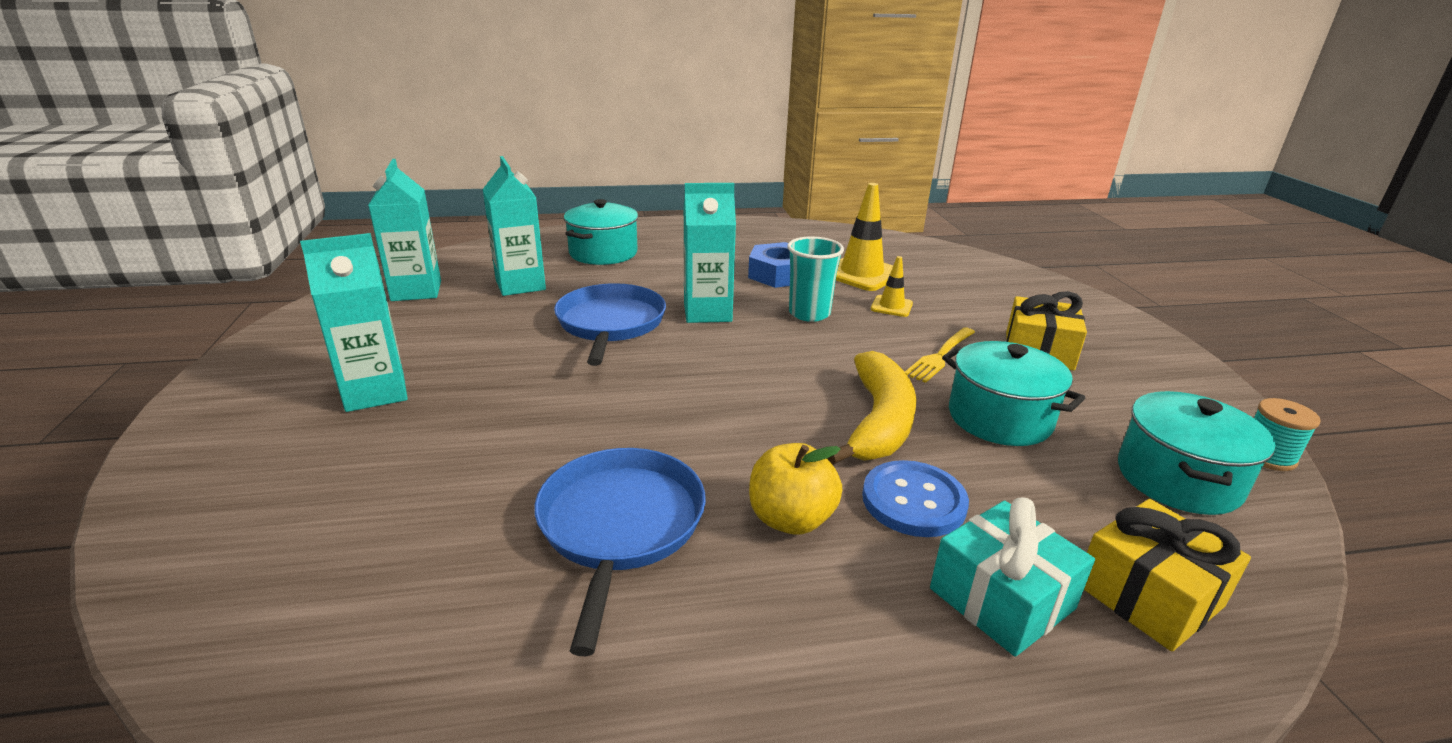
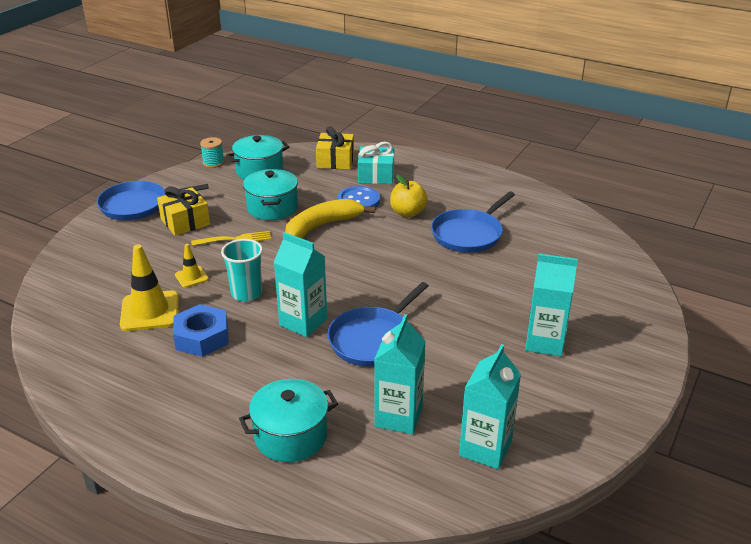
camera: 140 degrees left, 5 degrees up
none -> blue pan [97,181,209,220]

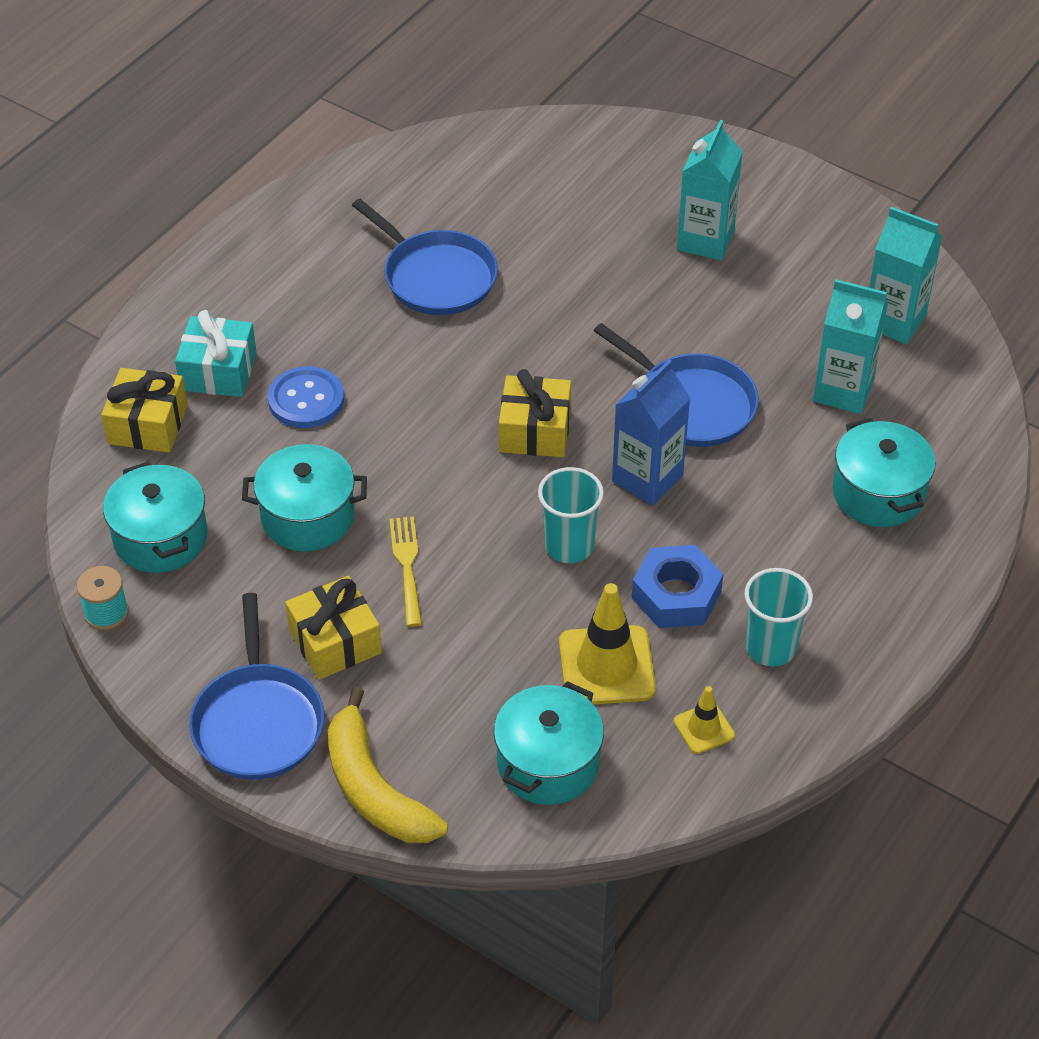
camera: 85 degrees left, 15 degrees up
yellow traffic cone [175,244,209,288] -> yellow traffic cone moved to [674,686,735,754]
turquoise carton [273,232,327,337] -> blue carton [612,359,690,506]
yellow banana [285,199,375,239] -> yellow banana moved to [328,687,448,843]
yellow apple [390,175,428,217] -> none
none -> turquoise pot [494,681,604,805]
none -> yellow gift [499,369,571,457]
none -> turquoise cup [745,568,813,666]

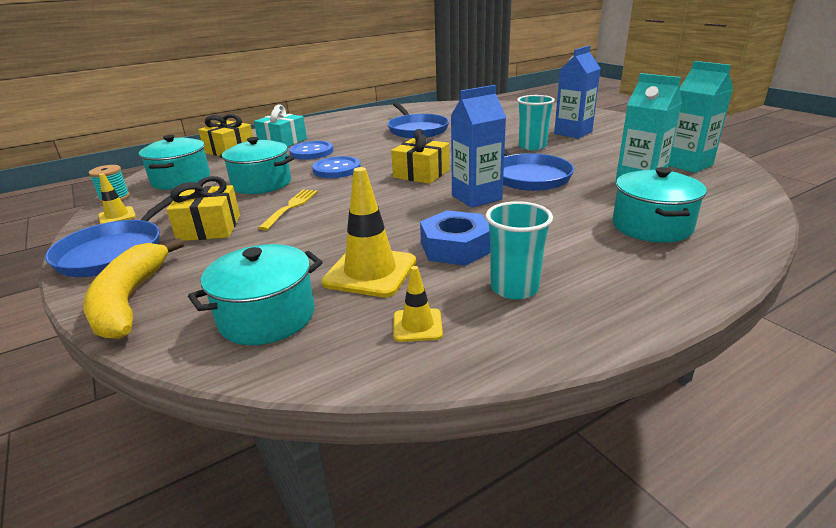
camera: 25 degrees right, 20 degrees down
turquoise cup [538,467,604,563] -> turquoise cup moved to [517,95,555,150]
turquoise carton [677,120,743,260] -> blue carton [554,46,601,139]
none -> yellow traffic cone [98,174,136,224]
none -> blue button [312,156,361,178]

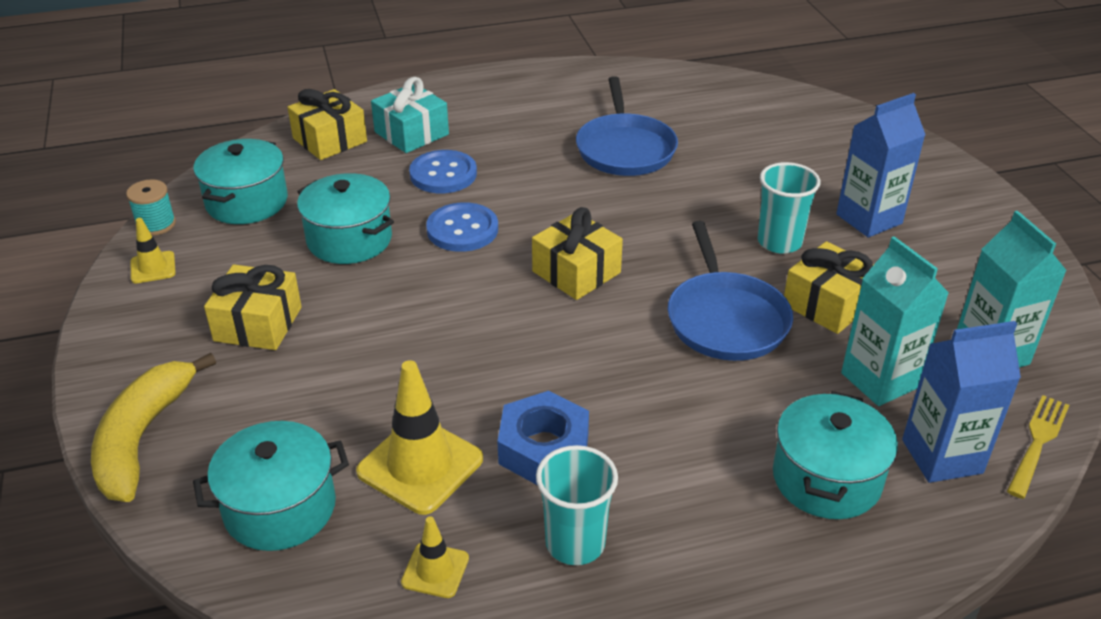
camera: 15 degrees right, 10 degrees up
blue pan [45,196,173,277] -> none
yellow fork [258,189,318,230] -> yellow fork moved to [1007,395,1069,499]
blue carton [451,85,506,208] -> blue carton moved to [902,321,1021,483]
none -> yellow gift [784,241,874,334]

